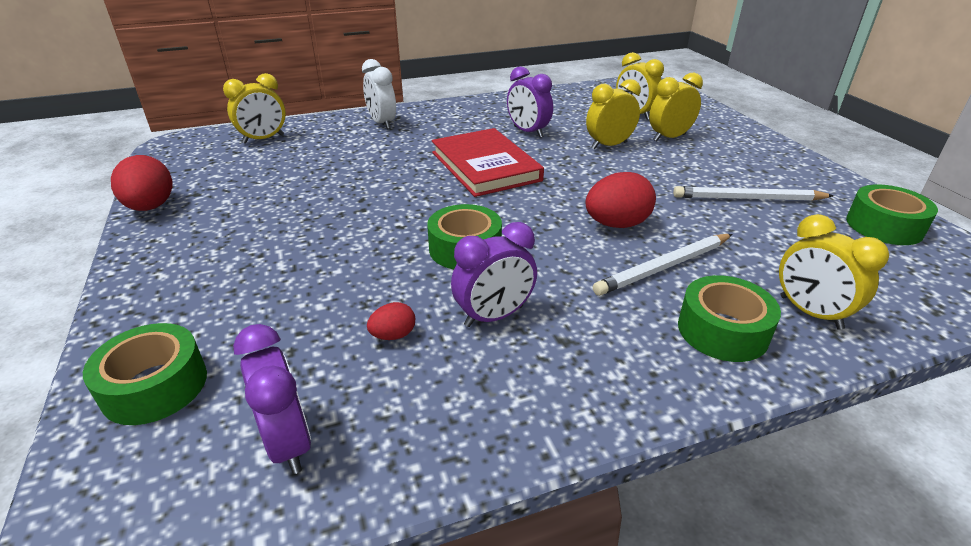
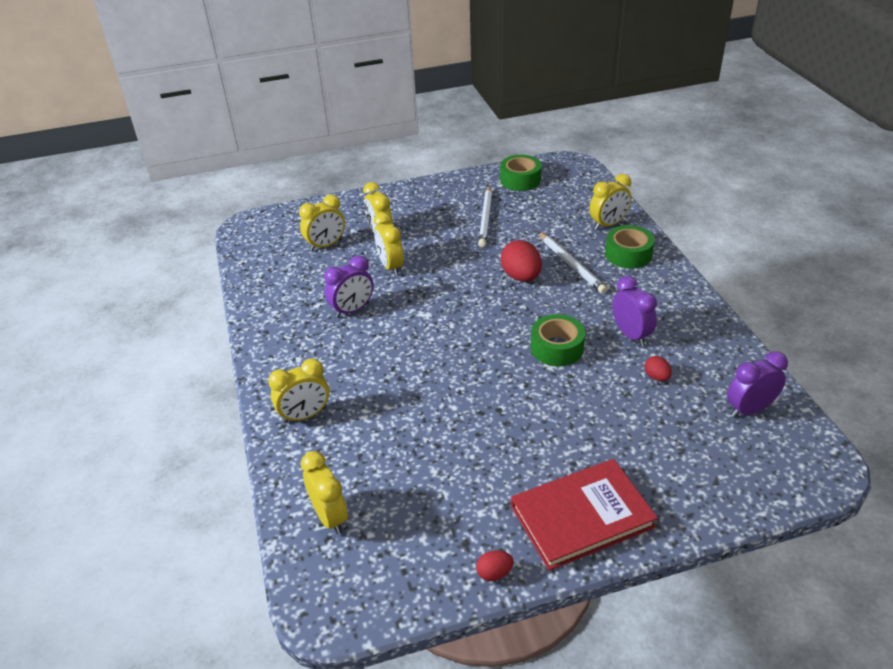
camera: 85 degrees left, 5 degrees up
green tape [83,323,207,425] -> none
red egg [111,155,172,211] -> red egg [476,550,514,581], size x0.52
white clock [362,59,396,129] -> yellow clock [268,358,330,423]
red book [432,128,544,197] -> red book moved to [511,459,658,571]

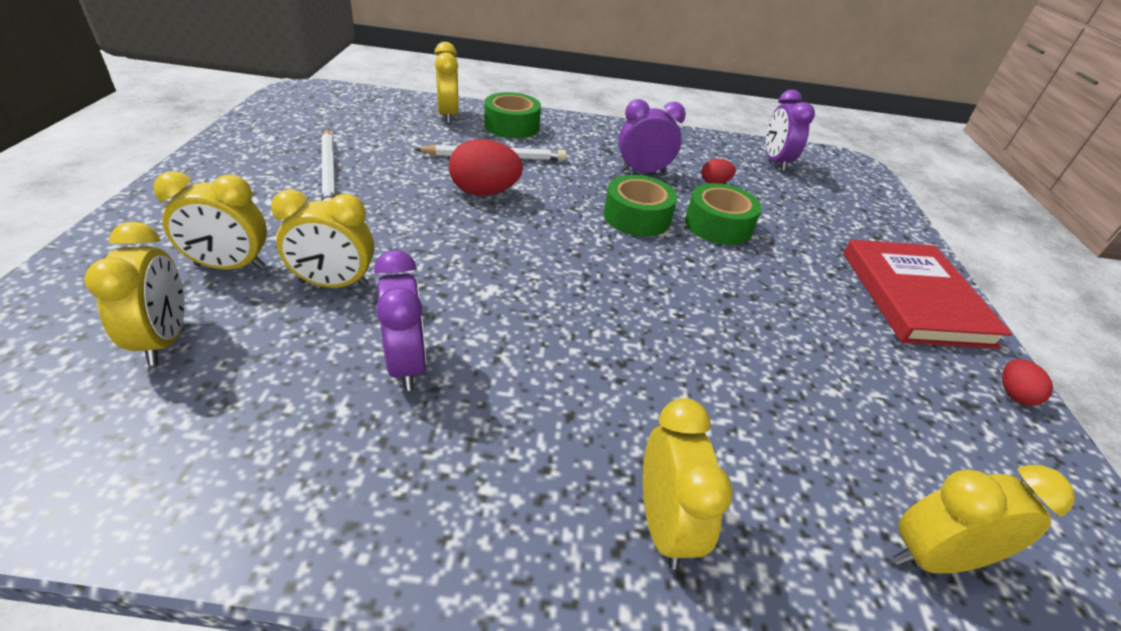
camera: 75 degrees left, 0 degrees up
white pencil [478,186,492,247] -> white pencil turned 45 degrees clockwise [322,129,335,202]
green tape [500,155,542,191] -> green tape moved to [685,183,762,245]

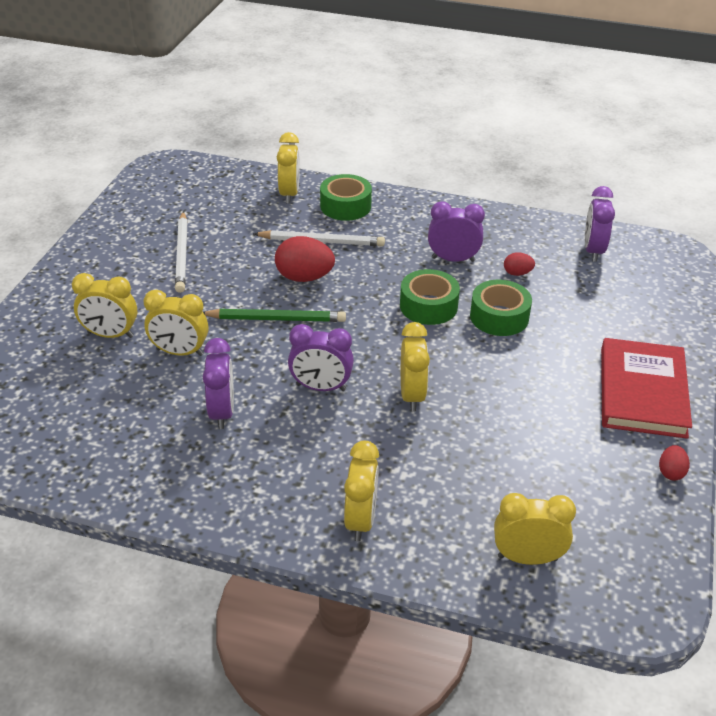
camera: 15 degrees right, 0 degrees up
yellow clock [84,221,185,365] -> yellow clock moved to [401,322,430,412]
none -> green pencil [203,309,346,322]
none -> purple clock [288,324,354,391]

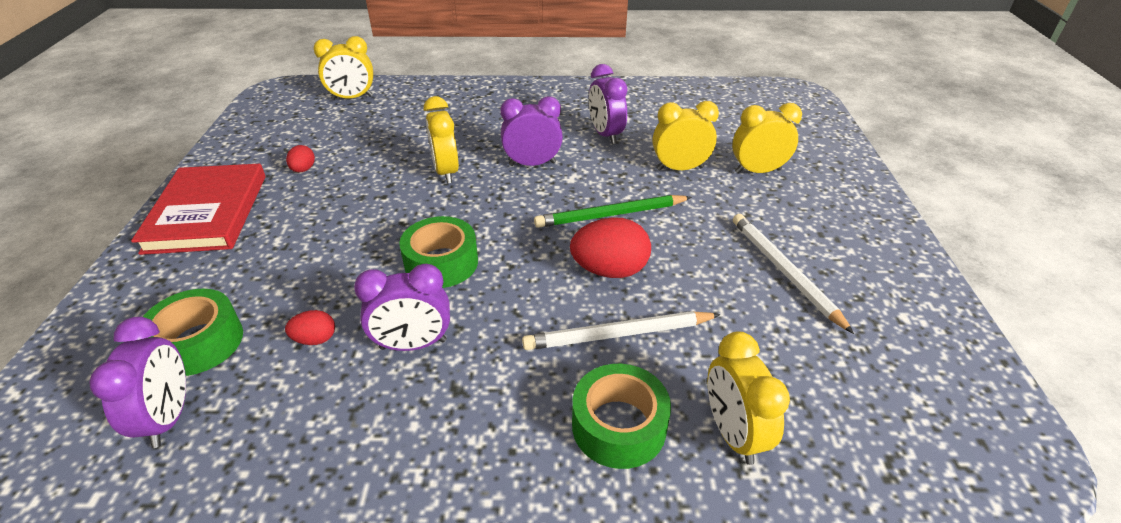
camera: 165 degrees right, 0 degrees up
yellow clock [344,441,379,541] -> none
green tape [470,280,532,336] -> green tape moved to [143,289,243,376]
red egg [659,445,690,480] -> red egg moved to [286,145,315,173]

